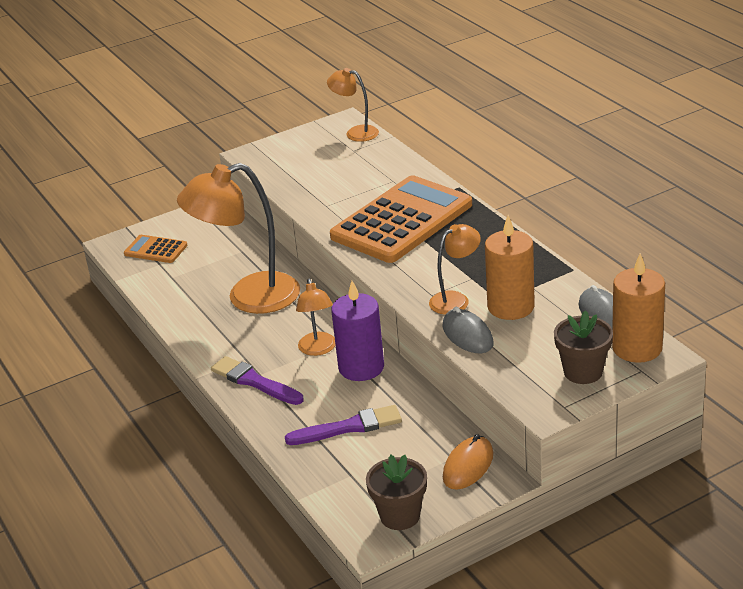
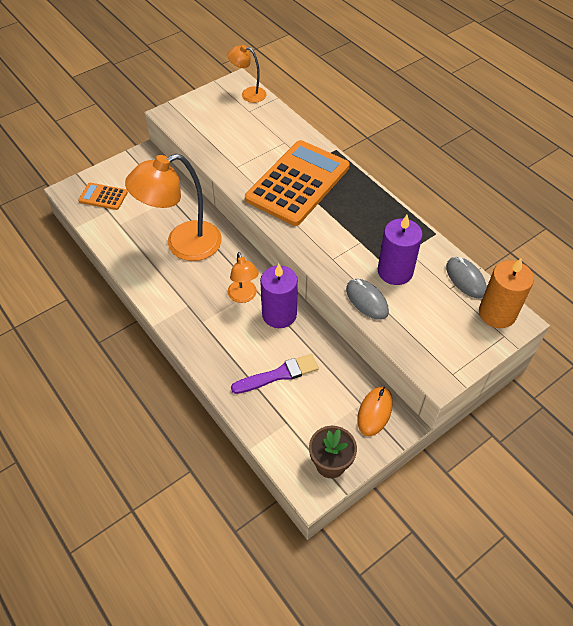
camera: 10 degrees left, 20 degrees up
purple brush [211,356,304,405] -> none
orange lamp [429,224,481,315] -> none
orange candle [485,215,535,320] -> purple candle [378,215,423,285]
brown flower pot [554,310,613,384] -> none

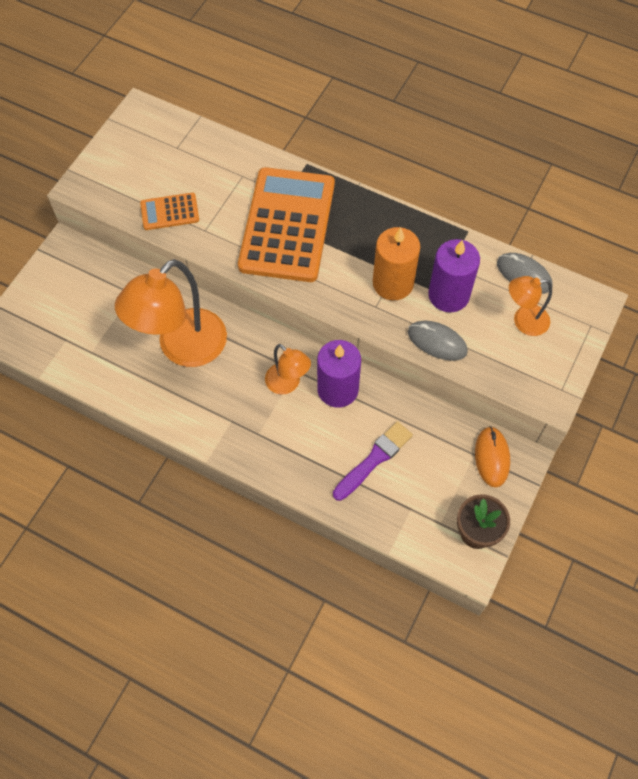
camera: 25 degrees left, 10 degrees up
orange calculator [78,183,128,210] -> orange calculator moved to [140,193,199,230]
orange lamp [228,45,267,103] -> orange lamp moved to [509,276,552,336]
orange candle [479,258,534,328] -> orange candle moved to [373,227,420,300]

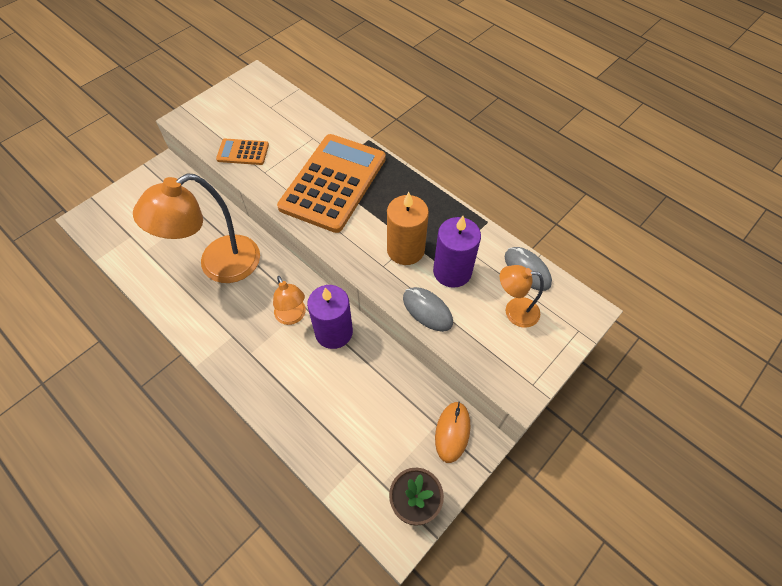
camera: 15 degrees right, 5 degrees down
purple brush [333,421,413,501] -> none

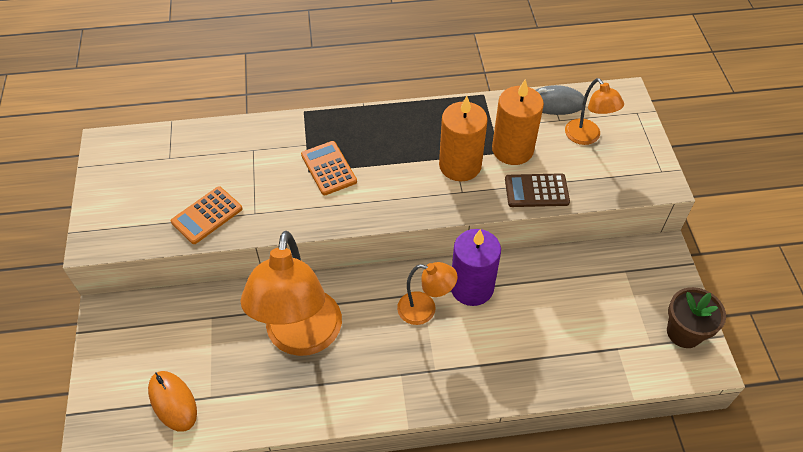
camera: 50 degrees left, 5 degrees down
orange calculator [277,134,386,233] -> orange calculator [301,141,357,195], size x0.45
grey mouse [403,287,453,332] -> brown calculator [505,173,570,207]
purple candle [433,216,481,288] -> orange candle [492,79,544,165]
orange mouse [435,402,470,463] -> orange mouse moved to [148,371,197,432]
orange lamp [500,265,544,328] -> orange lamp turned 75 degrees counterclockwise [565,78,624,145]

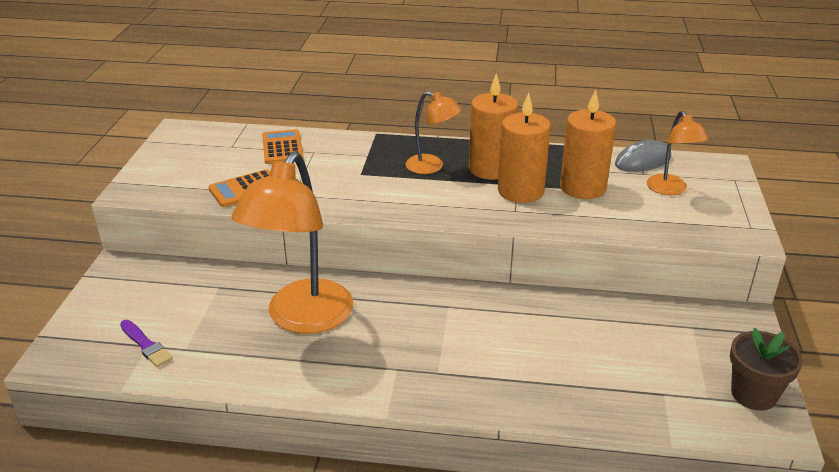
camera: 15 degrees right, 20 degrees down
orange mouse [148,371,197,432] -> purple brush [120,320,173,367]
orange calculator [301,141,357,195] -> orange calculator moved to [262,129,304,164]
orange lamp [397,262,458,325] -> orange lamp moved to [405,91,462,174]
purple candle [451,229,501,306] -> none
brown calculator [505,173,570,207] -> none
grey mouse [535,85,584,115] -> grey mouse turned 45 degrees counterclockwise [615,140,671,172]
none -> orange candle [469,73,518,180]

